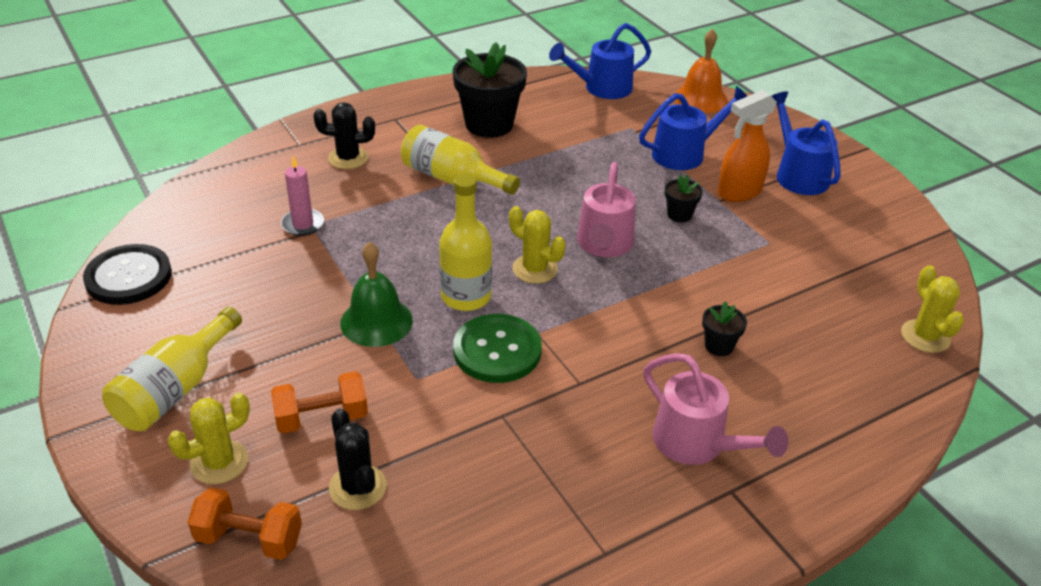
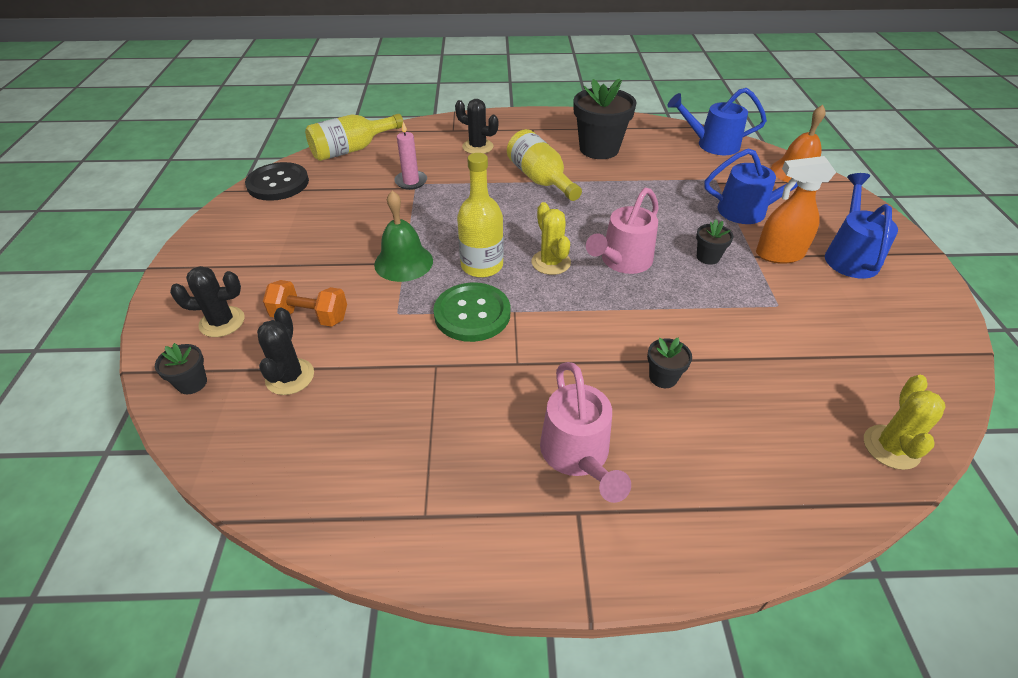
camera: 30 degrees right, 5 degrees up
yellow bottle [102,307,242,431] -> yellow bottle moved to [305,114,403,161]
yellow cactus [167,393,250,484] -> black cactus [170,266,245,337]
orange dumbbell [188,487,302,560] -> black flower pot [155,343,207,394]

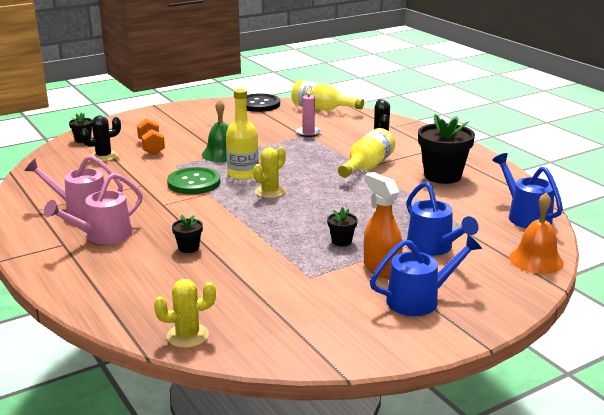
camera: 60 degrees right, 20 degrees down
black cactus [170,266,245,337] -> none
pink watering can [586,188,659,274] -> pink watering can moved to [24,155,123,219]

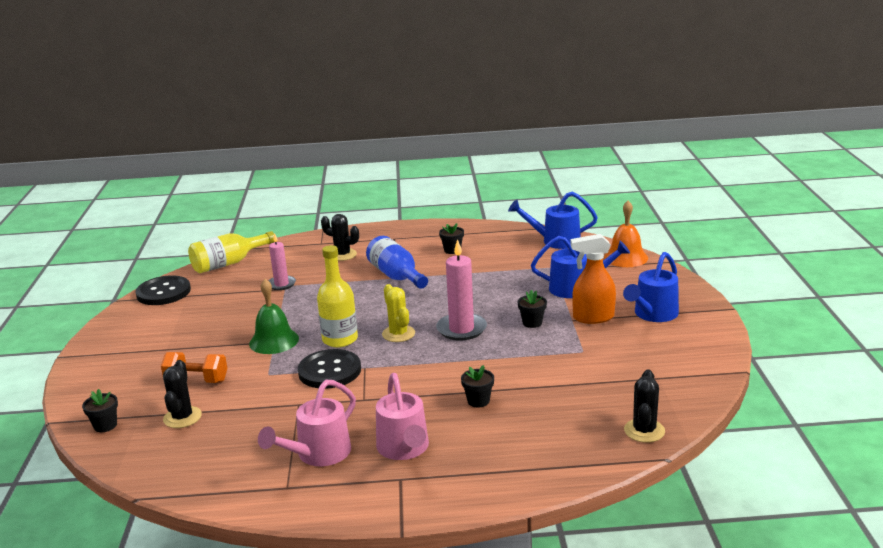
camera: 60 degrees left, 0 degrees up
yellow cactus [154,279,216,348] -> black cactus [624,369,665,443]
green button [167,167,220,194] -> black button [298,349,361,389]
yellow bottle [338,128,395,178] -> blue bottle [366,236,428,289]
blue watering can [370,235,482,316] -> blue watering can turned 150 degrees counterclockwise [623,252,679,322]
black flower pot [418,114,475,184] -> black flower pot [439,223,464,254], size x0.46
none -> pink candle [436,239,487,341]

